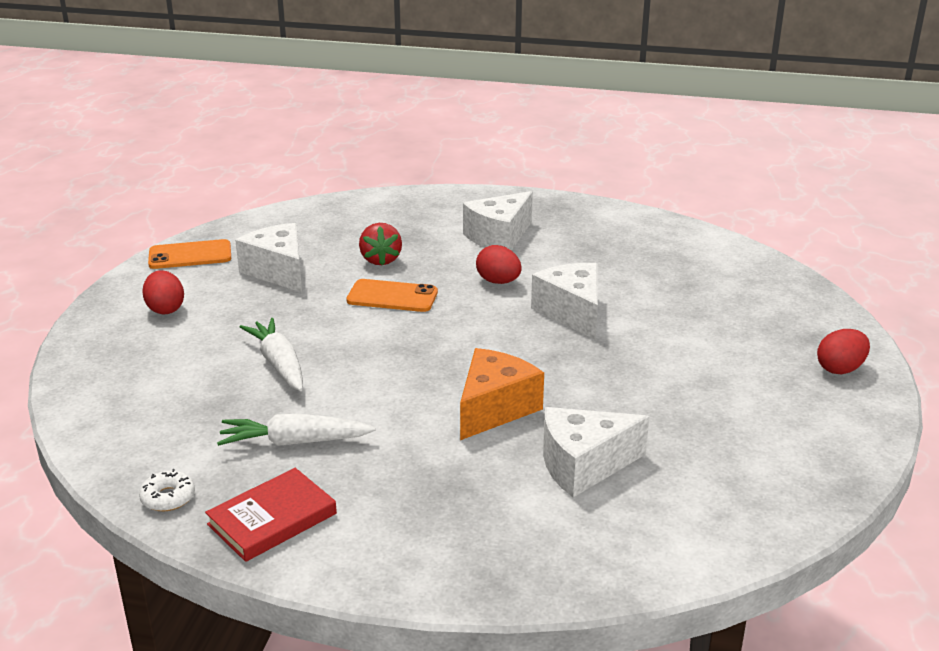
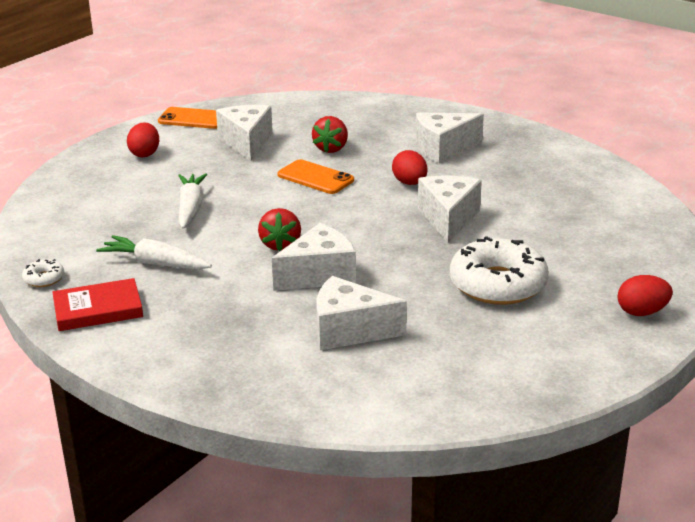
camera: 25 degrees right, 0 degrees up
orange cheese [460,348,544,440] -> white cheese [272,223,356,291]
none -> red strawberry [258,208,301,251]
none -> white donut [450,236,549,305]

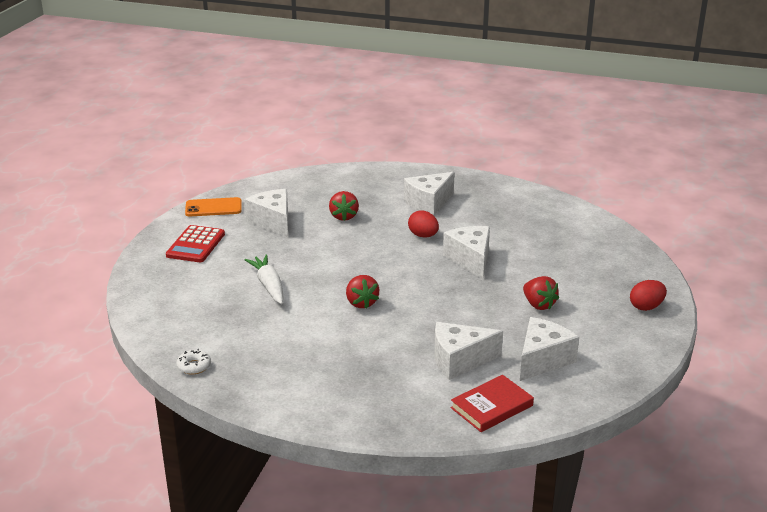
camera: 20 degrees left, 0 degrees up
red book [52,278,143,331] -> red book moved to [451,375,534,432]
white carrot [96,235,212,270] -> none
red egg [127,122,159,157] -> red calculator [166,225,225,262]
white cheese [272,223,356,291] -> white cheese moved to [520,317,579,381]
orange phone [278,159,354,194] -> none
white donut [450,236,549,305] -> red strawberry [523,276,559,310]

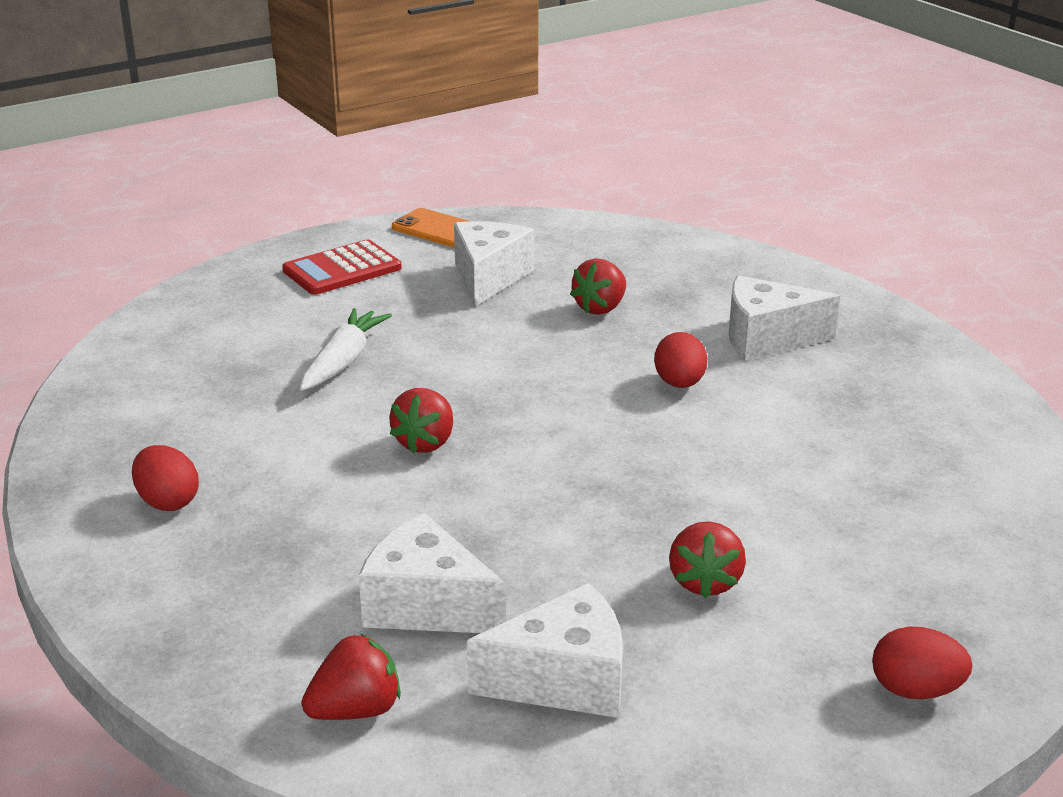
camera: 40 degrees right, 0 degrees up
white donut [176,349,211,375] -> none
white cheese [443,226,490,279] -> none
red book [451,375,534,432] -> red strawberry [301,634,401,720]
none -> red egg [132,445,199,511]

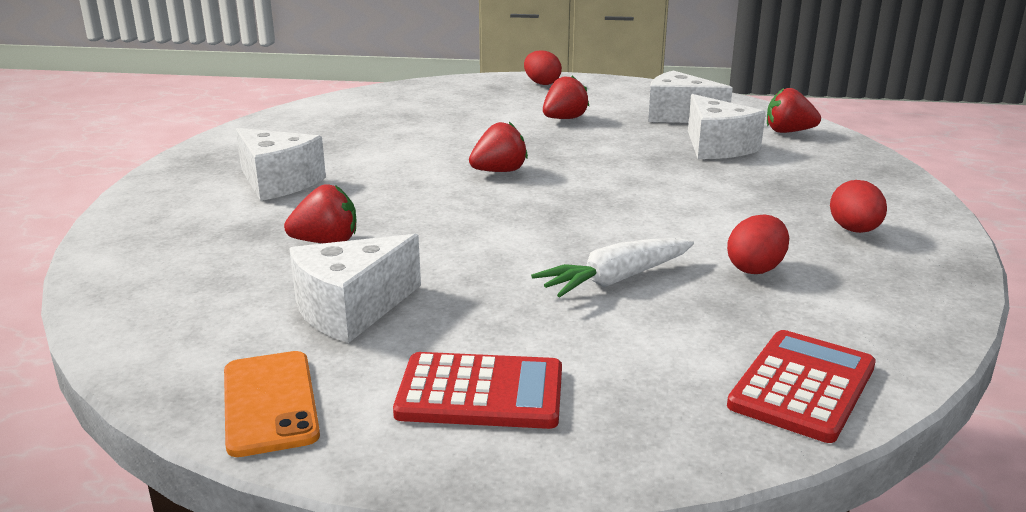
camera: 140 degrees left, 5 degrees down
red strawberry [389,388,453,453] -> red strawberry moved to [469,122,528,172]
red egg [654,332,707,388] -> red egg moved to [727,214,789,274]
none -> red calculator [727,330,876,443]

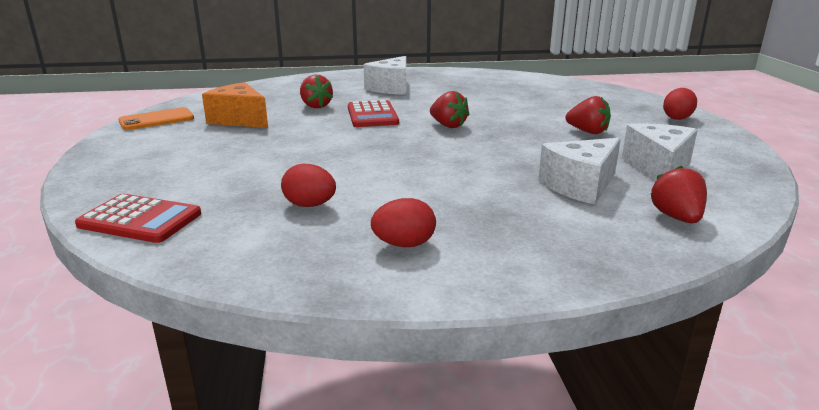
camera: 75 degrees right, 0 degrees up
white cheese [289,234,421,343] -> orange cheese [202,82,268,128]
red calculator [393,352,562,429] -> red calculator moved to [348,100,399,127]
white carrot [531,238,694,297] -> none

